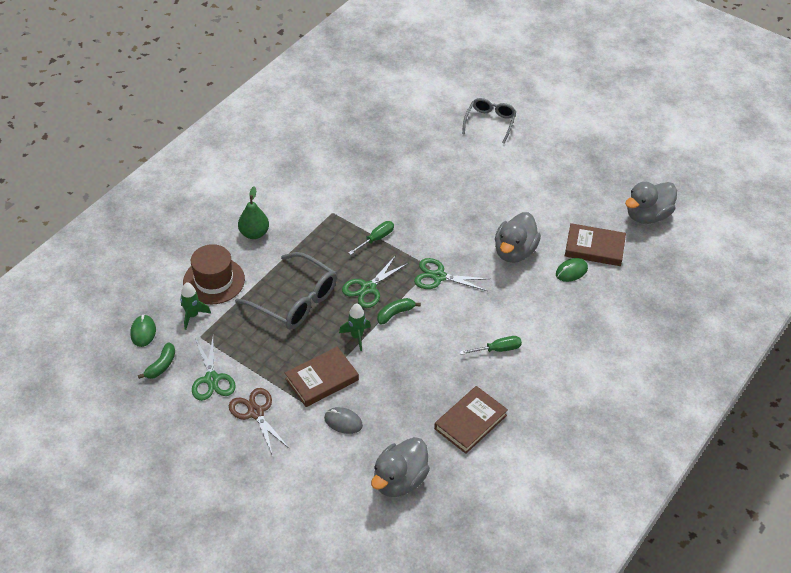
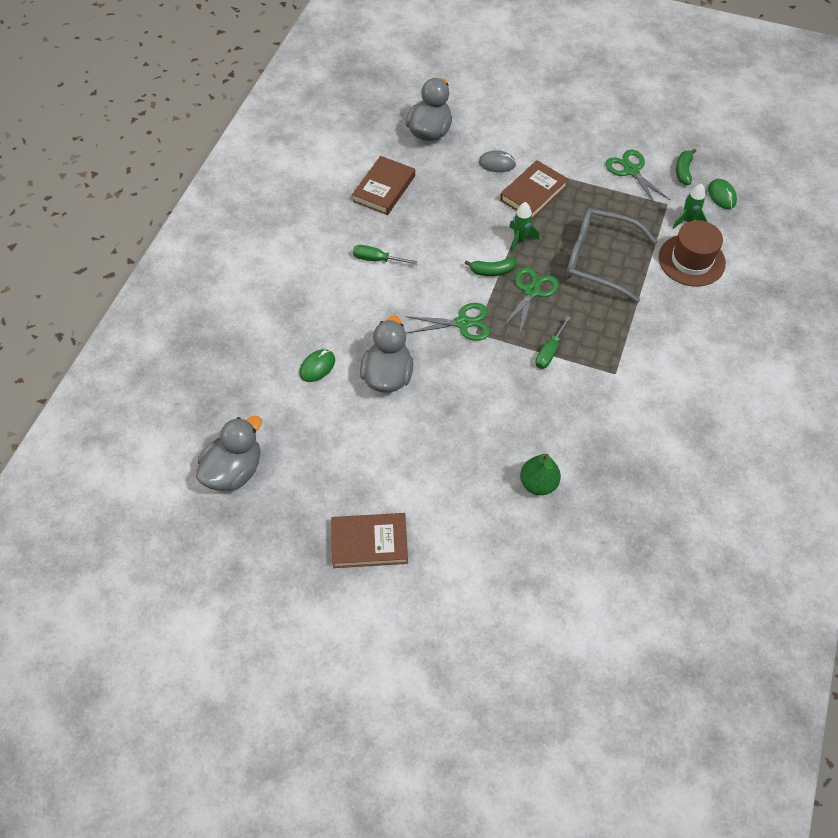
camera: 165 degrees right, 10 degrees up
brown scissors [229,388,290,456] -> none
green pear [238,186,269,239] -> green pear moved to [520,454,561,495]
green banana [377,298,421,325] -> green banana turned 45 degrees clockwise [464,258,517,276]
green screwdriver [460,336,522,355] -> green screwdriver turned 45 degrees clockwise [353,245,417,265]
grey glasses [462,98,516,144] -> none
brown book [565,223,626,266] -> brown book moved to [331,513,408,568]

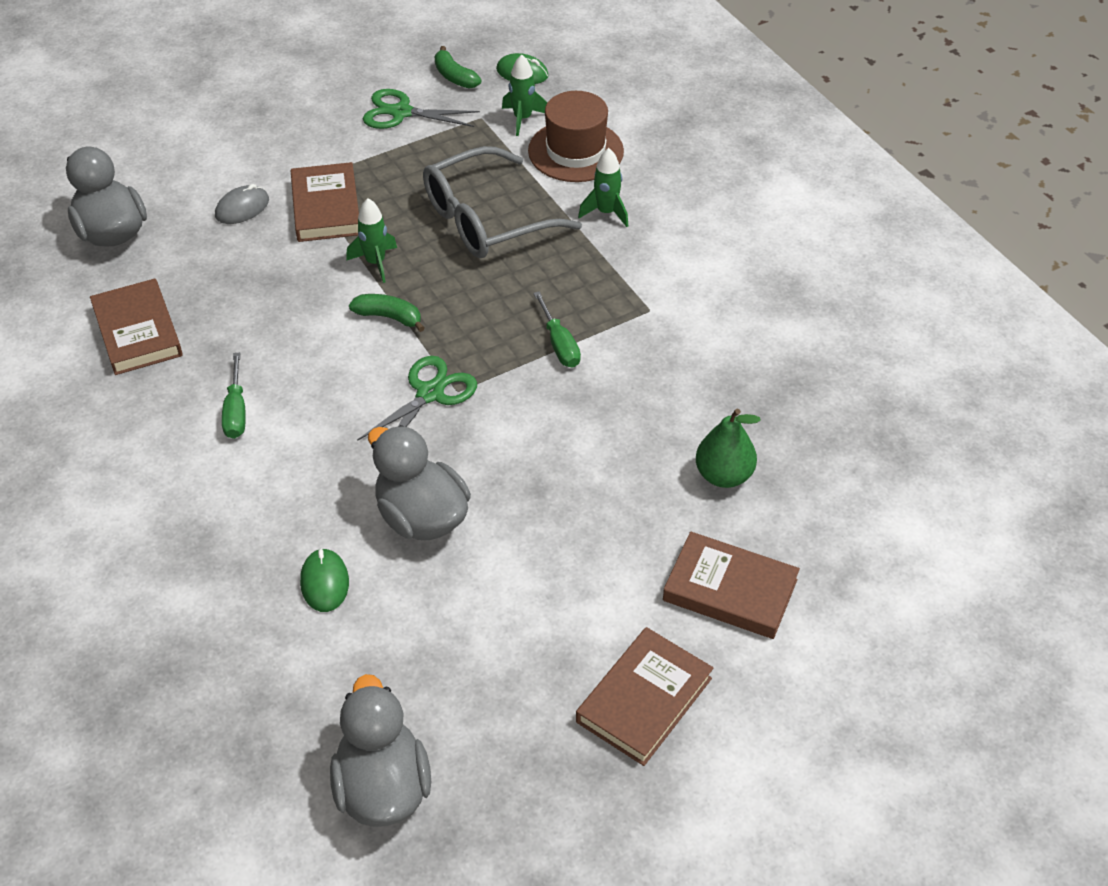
camera: 50 degrees left, 10 degrees down
green screwdriver [353,245,417,265] -> green screwdriver turned 60 degrees counterclockwise [222,353,246,439]
green banana [464,258,517,276] -> green banana turned 105 degrees counterclockwise [349,294,425,332]
green scissors [502,267,559,336] -> none
none -> green rocket [578,148,628,227]
none -> brown book [663,532,800,639]

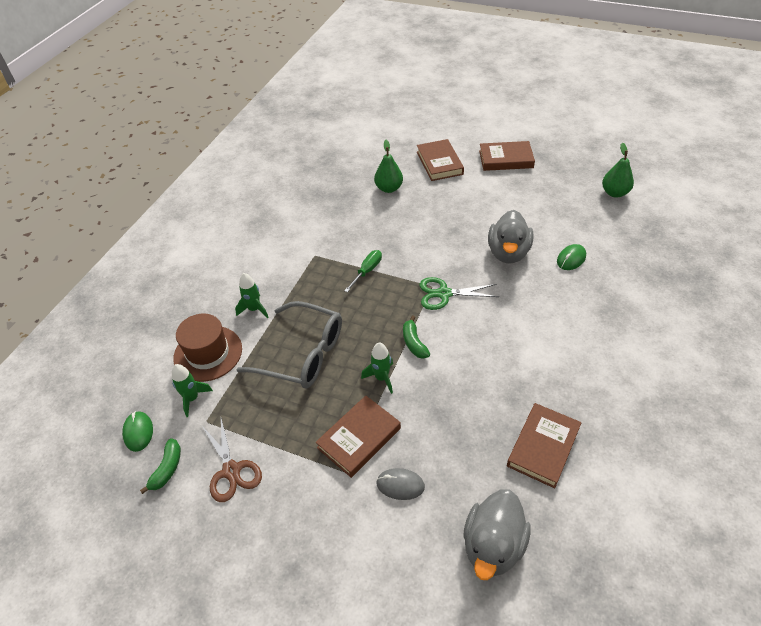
camera: 125 degrees left, 0 degrees up
green screwdriver [222,353,246,439] -> none
grey duck [330,674,431,827] -> green pear [602,143,634,198]
green scissors [363,89,480,129] -> brown scissors [202,418,262,502]

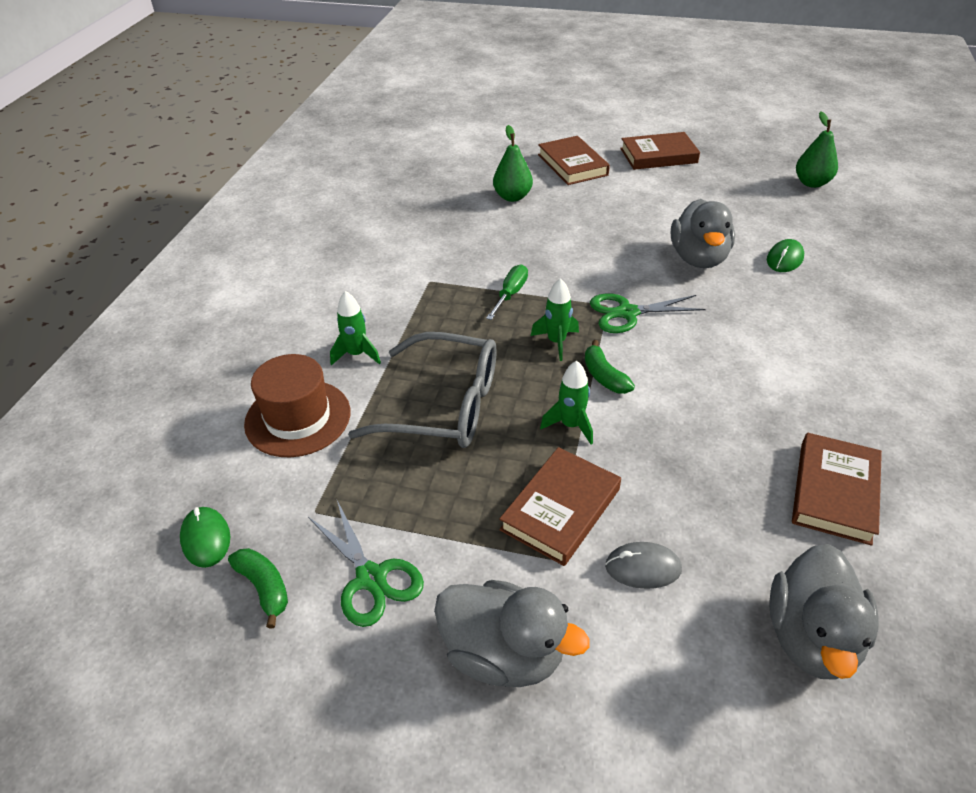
camera: 10 degrees left, 5 degrees down
green banana [140,438,181,494] -> green banana turned 45 degrees counterclockwise [228,548,288,628]
green rocket [172,364,213,417] -> green rocket moved to [531,278,579,361]
brown scissors [202,418,262,502] -> green scissors [308,501,424,627]
none -> grey duck [434,580,590,687]

